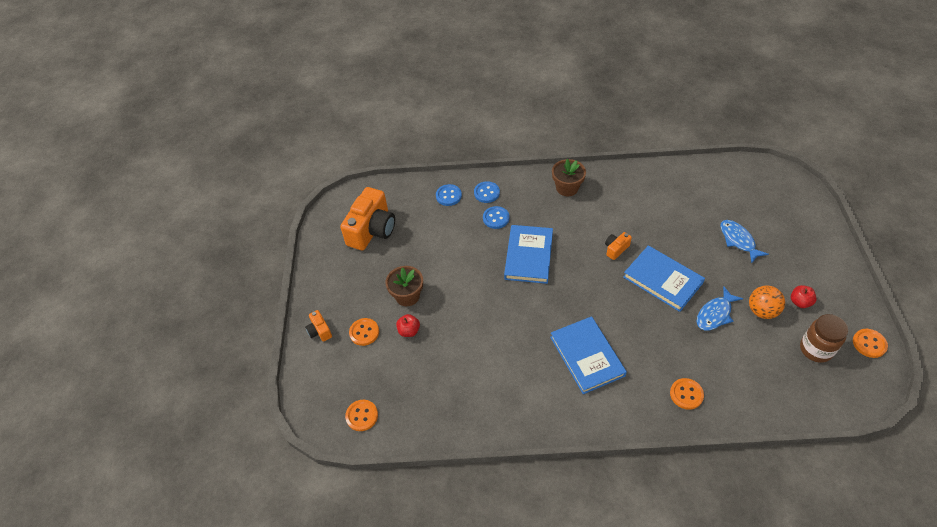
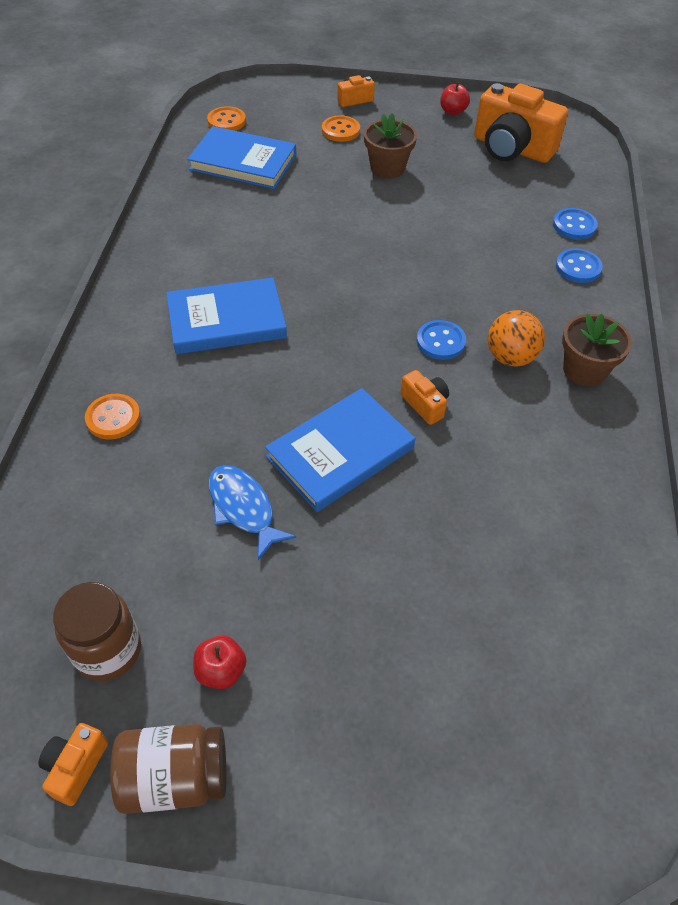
camera: 95 degrees right, 0 degrees up
red apple [396,314,420,337] -> red apple moved to [440,82,470,115]
blue button [483,206,509,229] -> blue button moved to [417,320,466,360]
blue book [504,225,553,284] -> blue book moved to [187,126,296,189]
blue fish [720,220,769,263] -> none
orange ball [749,285,785,319] -> orange ball moved to [488,310,545,367]
orange button [853,329,888,358] -> orange camera [38,723,108,806]
none -> brown jar [110,724,226,814]

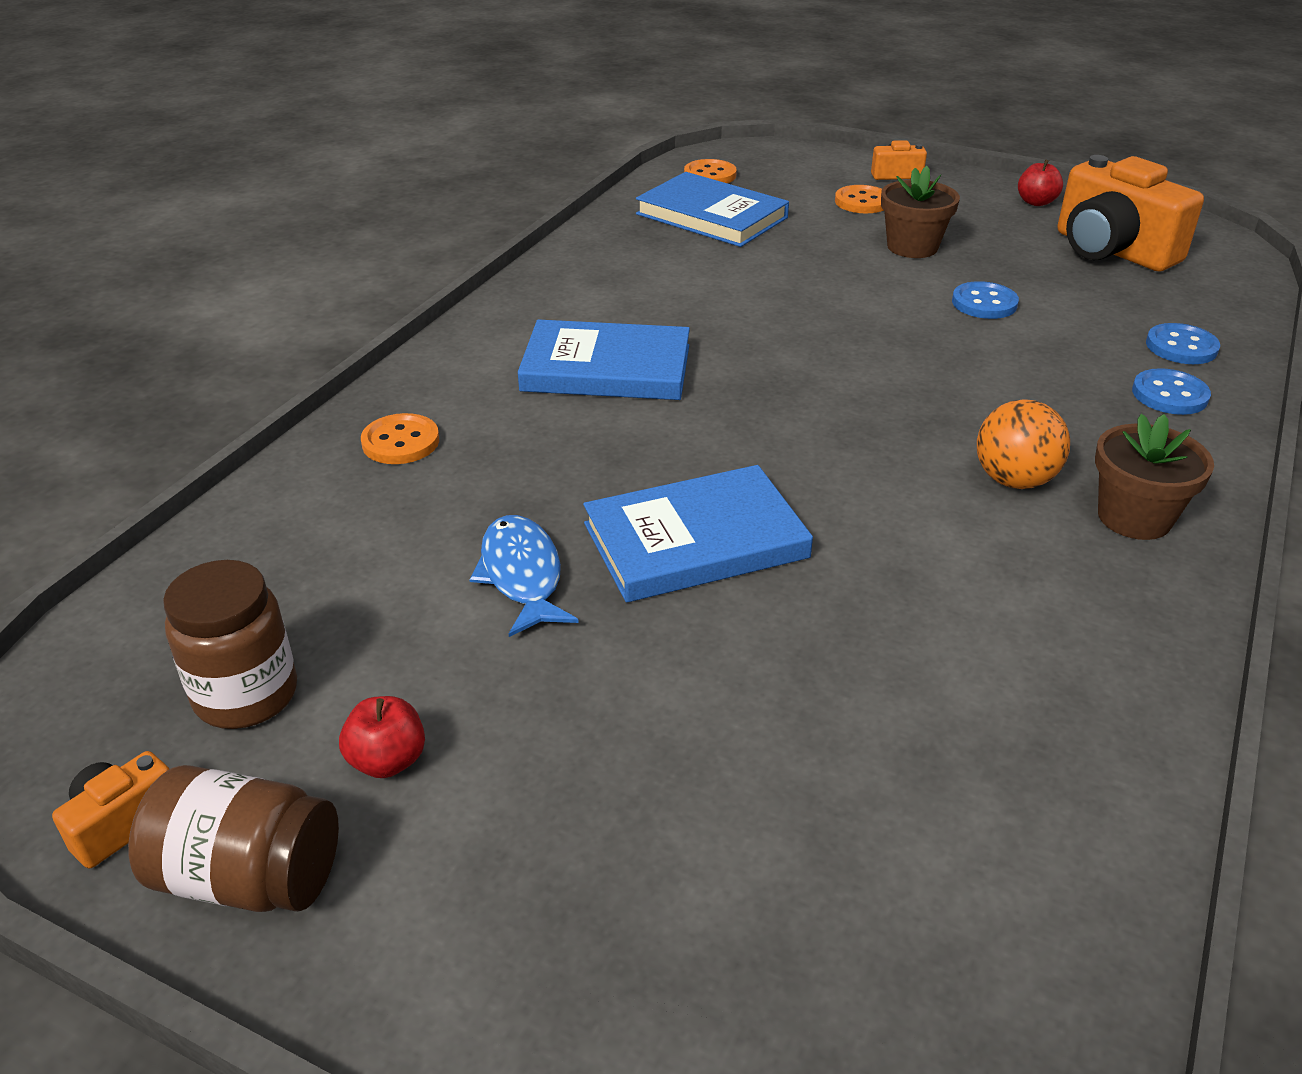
camera: 20 degrees right, 15 degrees down
orange camera [401,370,449,425] -> none
blue button [417,320,466,360] -> blue button moved to [952,281,1019,319]

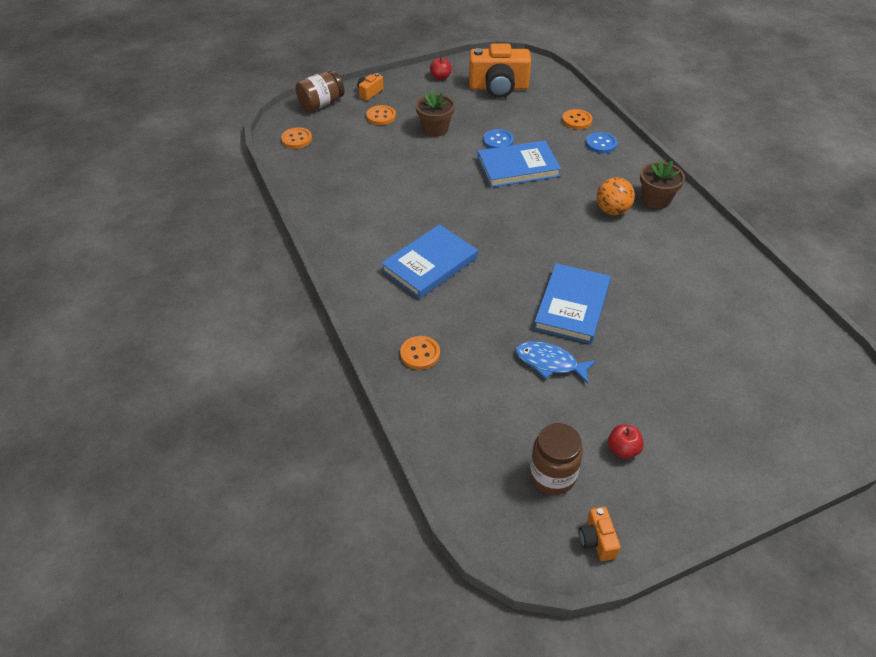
camera: 50 degrees left, 10 degrees up
brown jar [128,765,339,912] -> brown jar moved to [295,70,345,111]
blue book [636,172,789,247] -> blue book moved to [477,141,561,188]
blue button [1146,323,1220,364] -> orange button [562,109,593,129]

